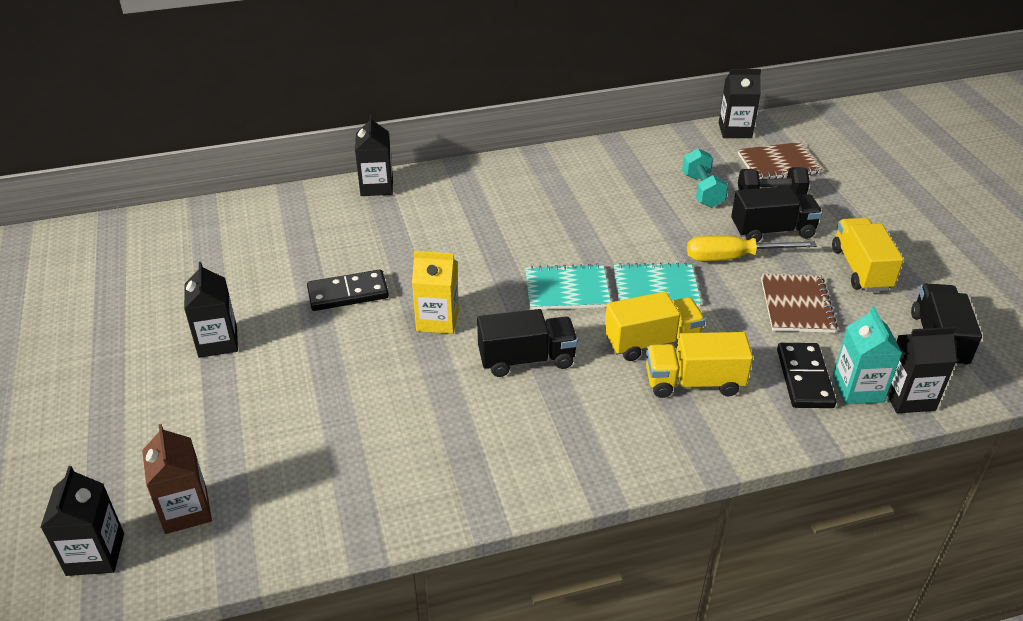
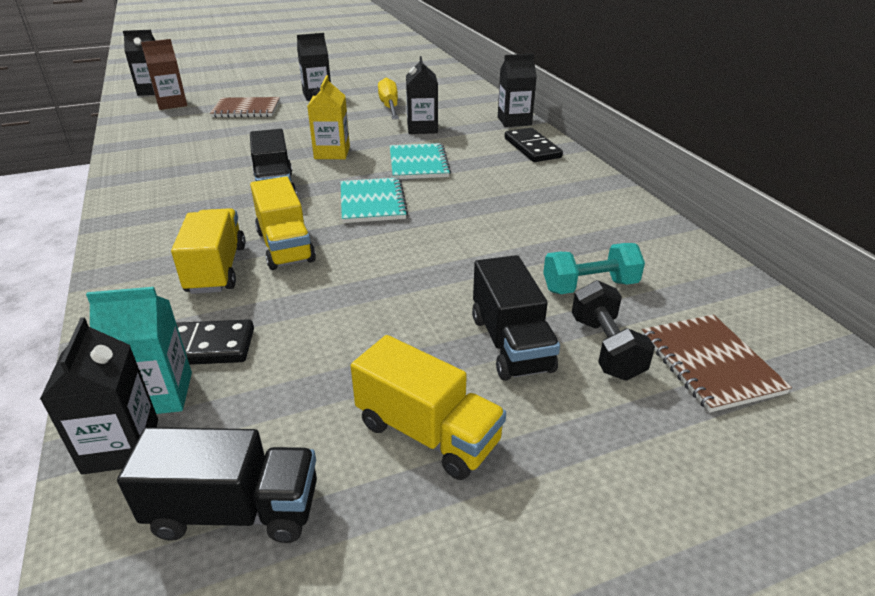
camera: 85 degrees right, 5 degrees down
black domino [307,269,389,311] -> black domino moved to [505,128,563,162]
turquoise notebook [614,263,701,306] -> turquoise notebook moved to [390,143,451,179]
yellow screwdriver [687,235,817,261] -> yellow screwdriver moved to [378,78,399,119]
black carton [719,69,761,138] -> black carton moved to [406,56,438,134]
brown notebook [761,274,838,333] -> brown notebook moved to [210,97,280,118]
yellow truck [832,218,904,292] -> yellow truck turned 45 degrees clockwise [351,335,506,480]

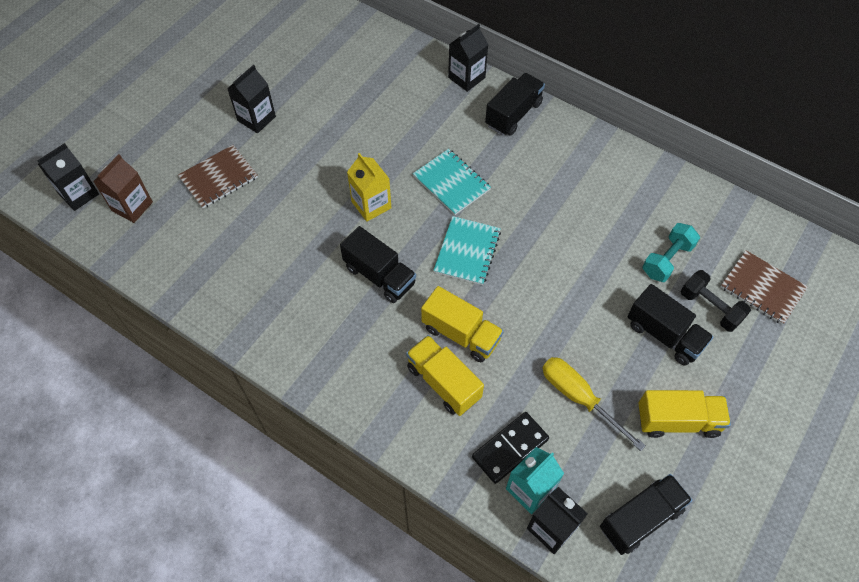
camera: 35 degrees left, 25 degrees up
turquoise notebook [341,177,408,223] -> turquoise notebook turned 60 degrees clockwise [433,216,501,285]
yellow screwdriver [378,78,399,119] -> yellow screwdriver moved to [542,357,646,451]
black carton [406,56,438,134] -> none
black domino [505,128,563,162] -> black truck [485,73,545,136]

